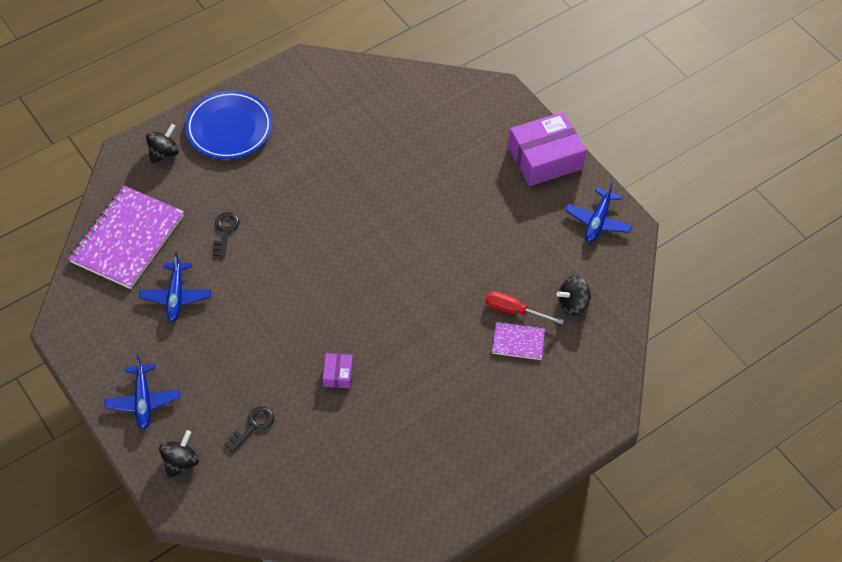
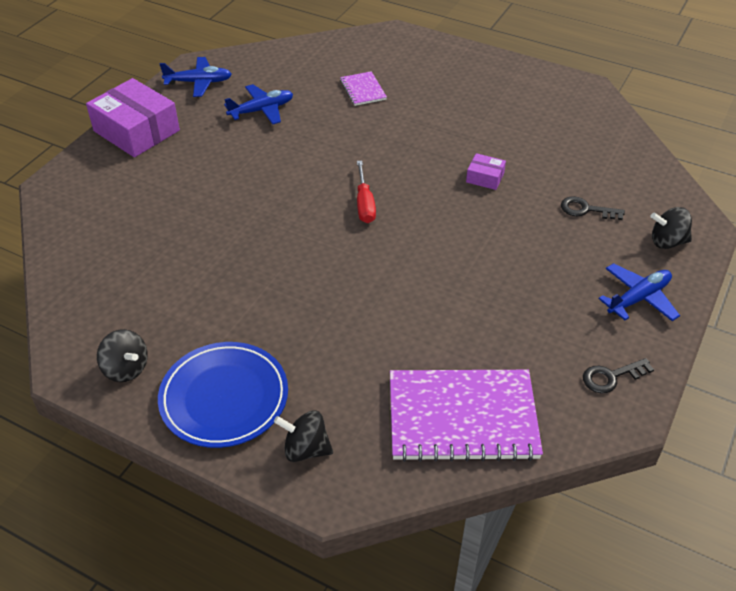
camera: 115 degrees left, 10 degrees down
blue plane [139,252,211,322] -> blue plane moved to [224,84,293,125]
black key [213,212,240,258] -> black key moved to [583,358,654,393]
purple box [323,353,353,388] -> purple box turned 45 degrees clockwise [466,153,506,190]
red screwdriver [485,291,564,324] -> red screwdriver moved to [357,161,376,223]
black spinning top [556,276,591,315] -> black spinning top moved to [97,329,148,382]

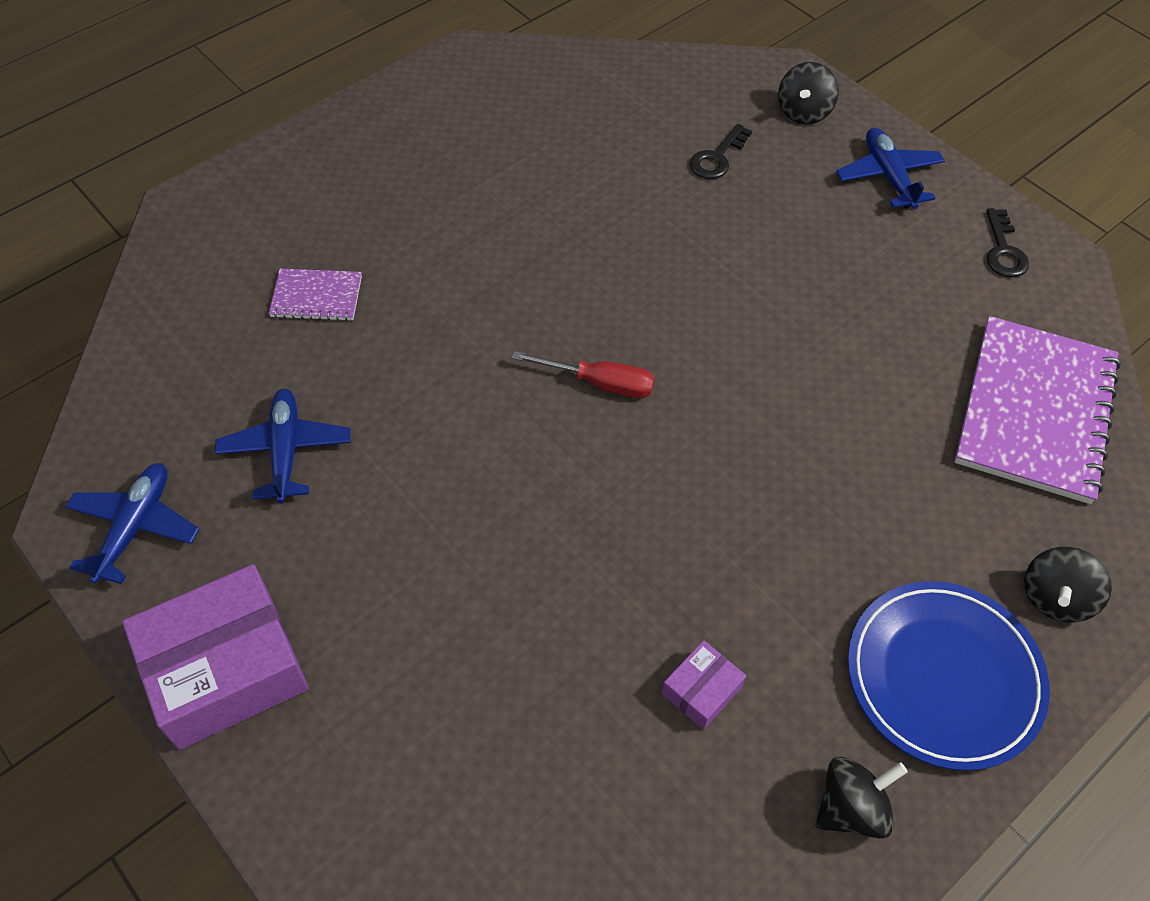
camera: 70 degrees left, 10 degrees up
purple box [466,153,506,190] -> purple box moved to [662,640,746,730]

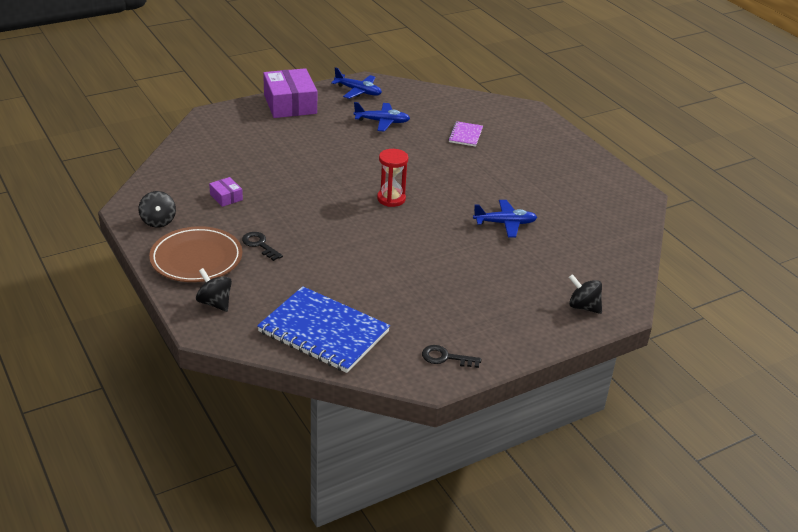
camera: 100 degrees right, 20 degrees down
red screwdriver [512,351,654,398] -> red hourglass [377,149,408,207]
black key [690,124,752,179] -> black key moved to [242,232,283,261]
blue plane [836,128,945,209] -> blue plane moved to [473,200,537,237]
blue plate [848,581,1050,771] -> brown plate [149,226,242,282]
purple notebook [955,316,1121,504] -> blue notebook [257,286,390,373]

